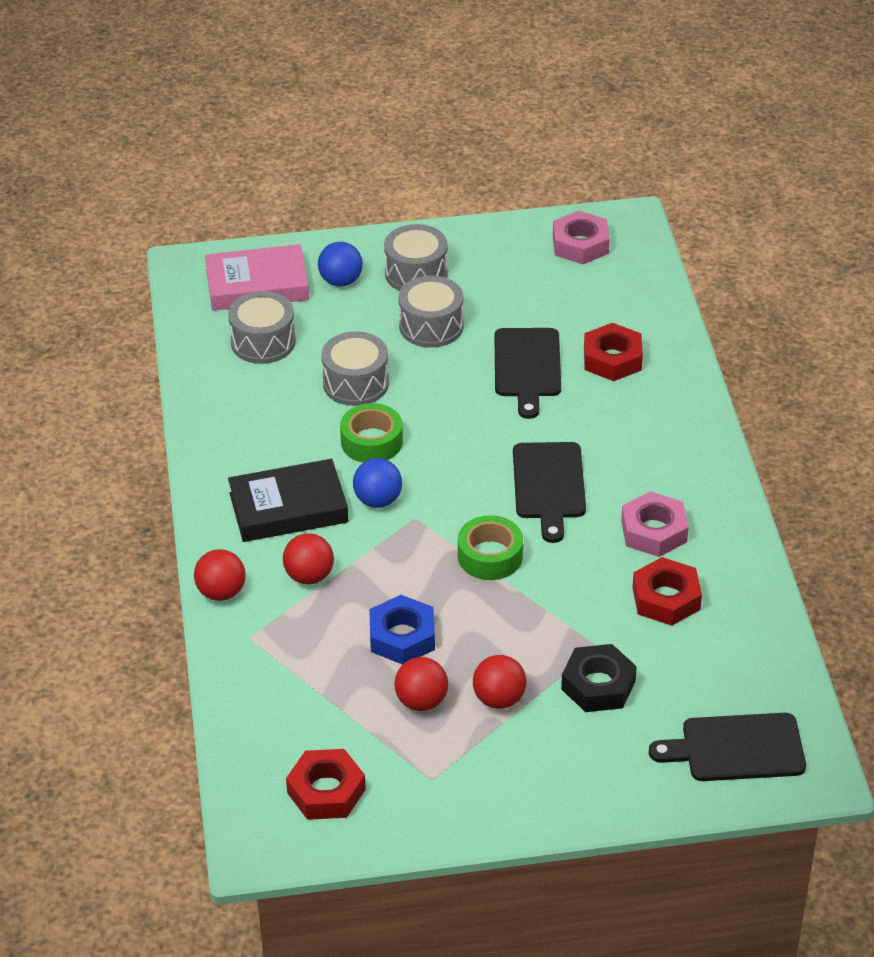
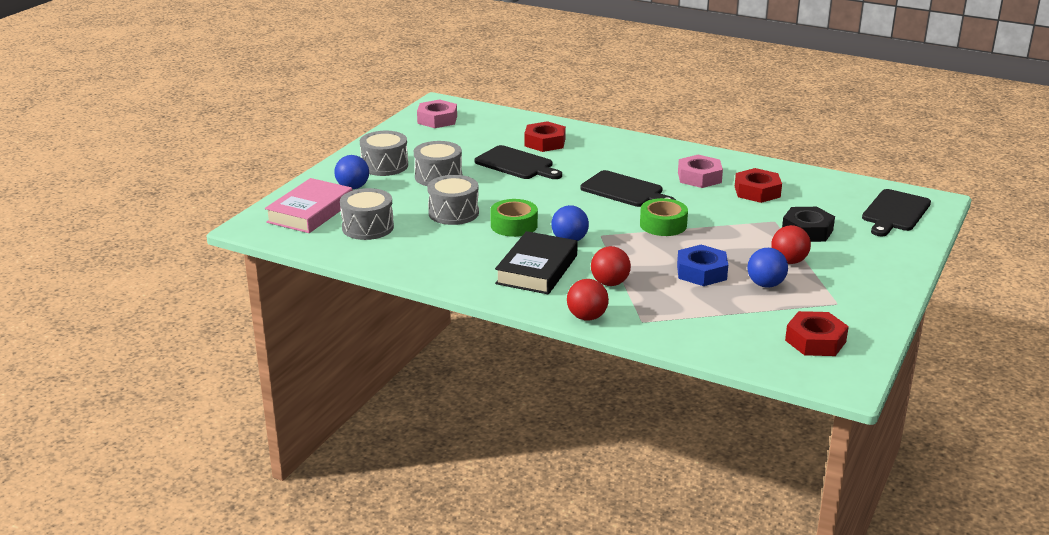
camera: 55 degrees left, 15 degrees down
red ball [394,657,448,711] -> blue ball [747,248,788,288]

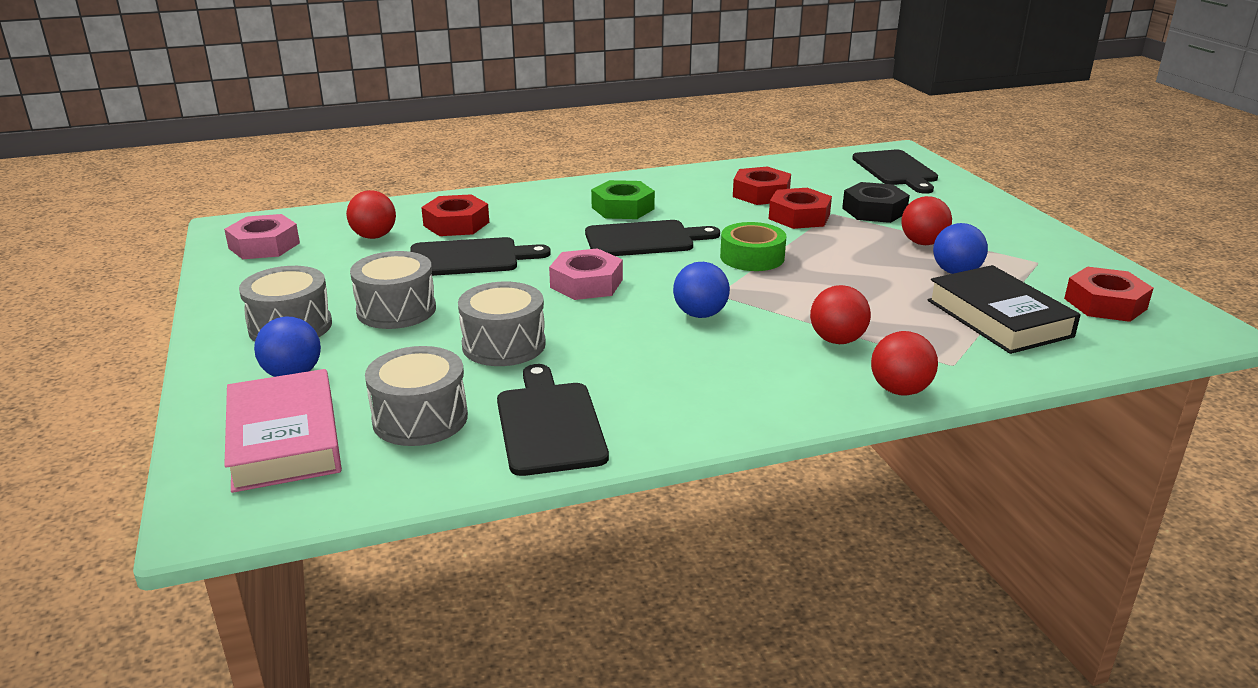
camera: 45 degrees left, 0 degrees up
green tape [490,199,538,237] -> none
black book [495,231,578,294] -> black book moved to [928,265,1081,354]
blue nut [677,245,728,286] -> none
pink nut [678,155,723,188] -> pink nut moved to [549,248,623,300]
none -> red ball [346,190,396,239]
none -> black cutting board [497,364,609,476]
none -> green nut [591,180,655,219]
none -> red nut [769,188,832,229]

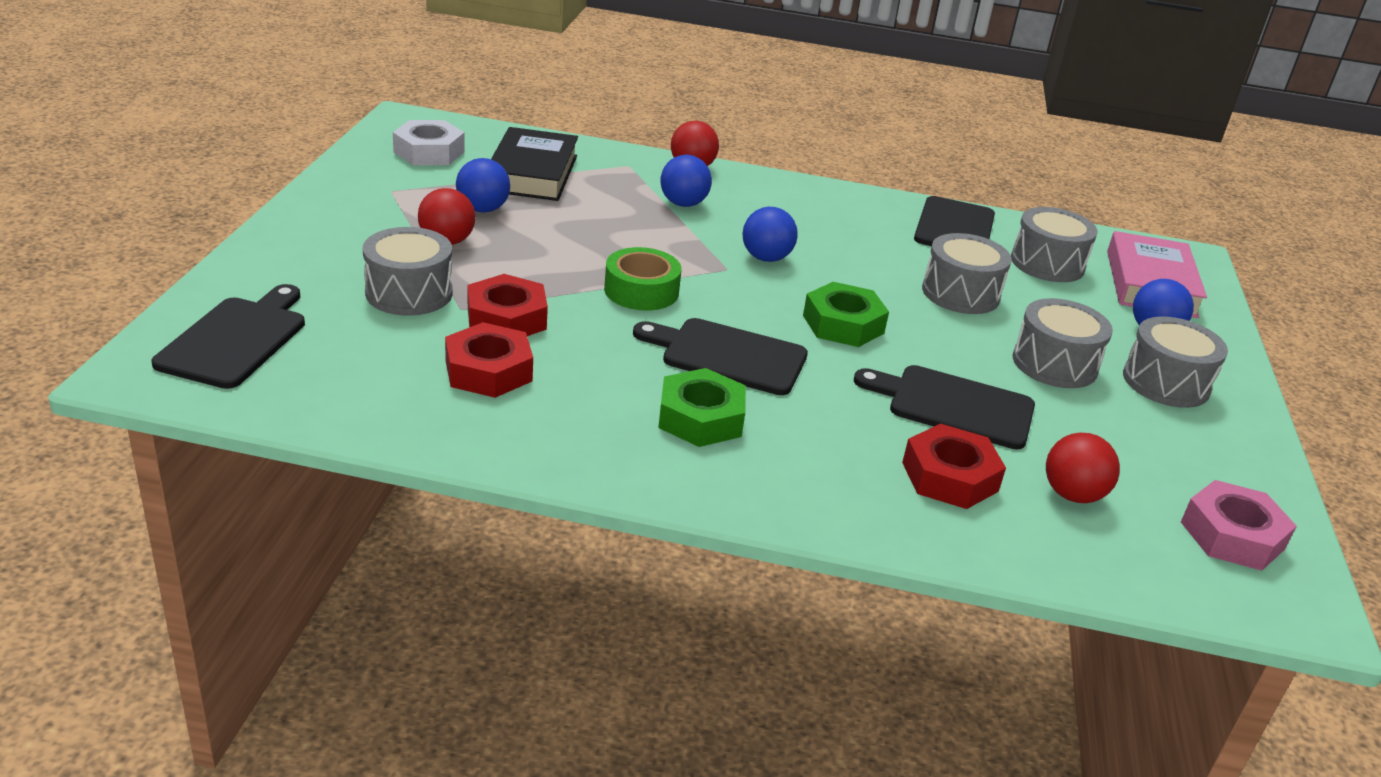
camera: 155 degrees left, 5 degrees up
pink nut [549,248,623,300] -> green nut [803,282,889,347]
red ball [810,285,871,344] -> blue ball [660,155,712,207]
black nut [842,182,910,223] -> grey drum [363,227,453,315]
red nut [1064,267,1153,322] -> white nut [393,120,465,165]

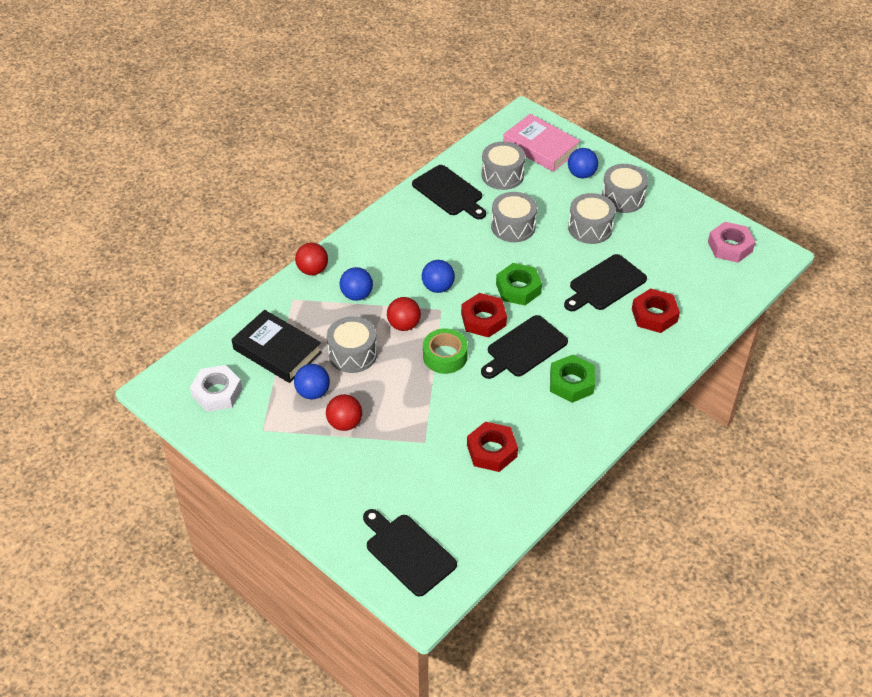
camera: 55 degrees left, 15 degrees up
grey drum [363,227,453,315] -> grey drum moved to [327,316,377,373]
red nut [468,274,548,336] -> red nut moved to [461,293,507,338]
red ball [1046,433,1120,503] -> red ball moved to [387,297,421,331]

